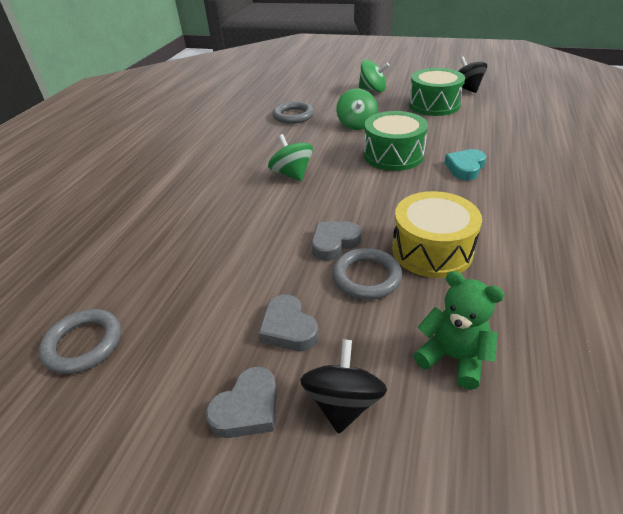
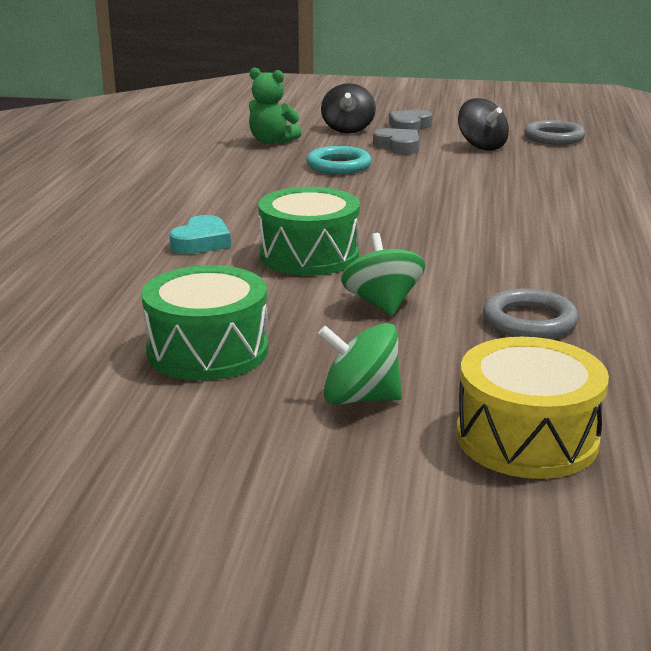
camera: 170 degrees right, 15 degrees down
green spinning top [268,134,313,181] -> none
grey heart [312,222,361,261] -> none
grey ring [332,248,402,300] -> turquoise ring [306,146,372,174]
yellow drum [392,191,482,278] -> yellow drum moved to [456,337,609,479]
black spinning top [458,57,487,93] -> black spinning top moved to [458,98,509,151]

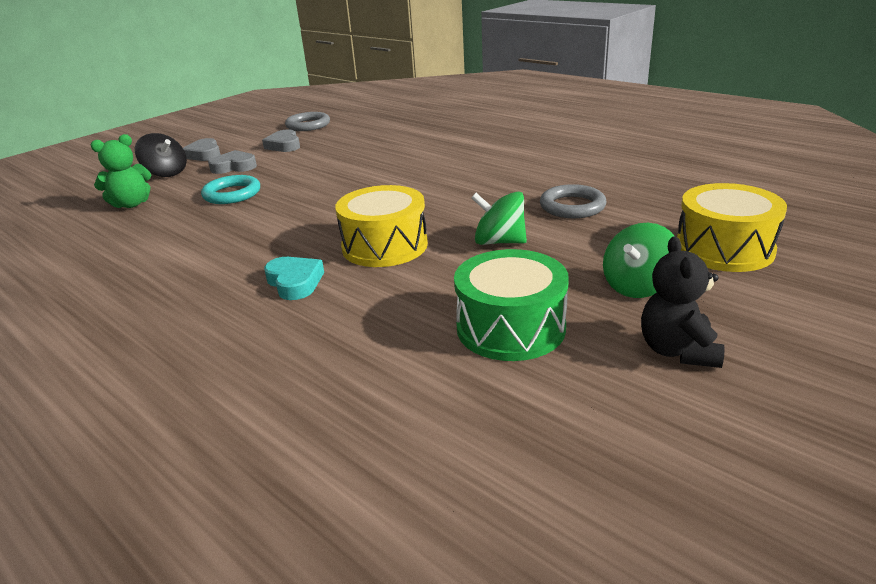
camera: 55 degrees left, 5 degrees up
green drum [258,187,360,276] -> yellow drum [335,185,428,267]
black spinning top [458,98,509,151] -> grey heart [262,129,300,152]
none -> black teddy bear [641,236,725,368]

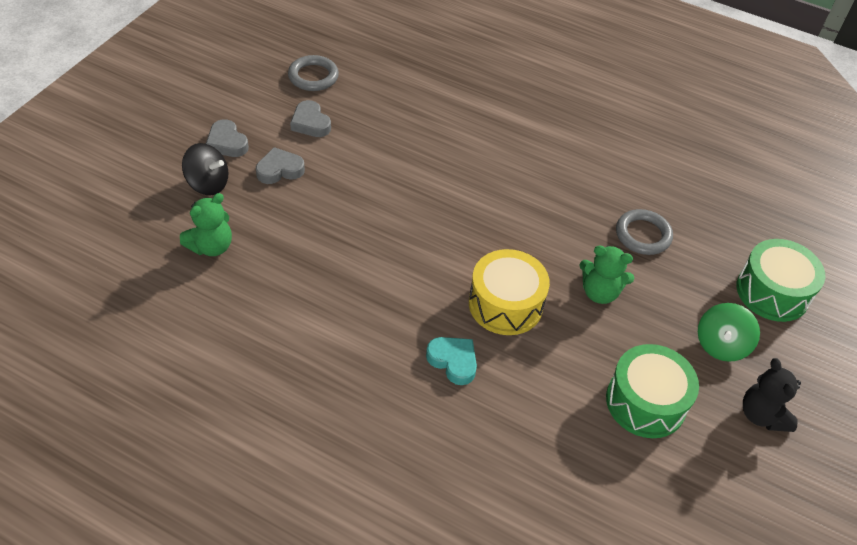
camera: 20 degrees left, 20 degrees up
turquoise ring [201,175,260,204] -> none
green spinning top [471,192,527,245] -> green teddy bear [579,245,634,304]
yellow drum [677,183,787,272] -> green drum [736,239,825,322]

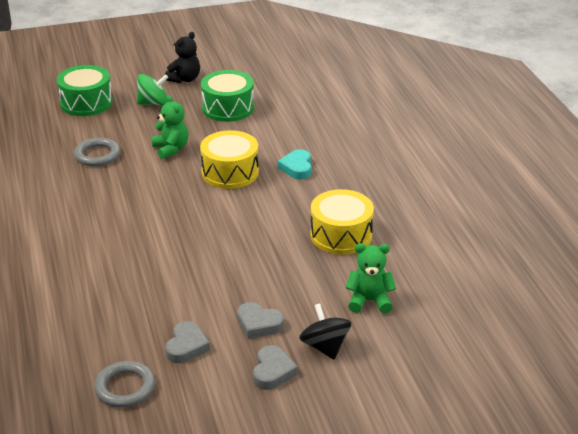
camera: 130 degrees left, 15 degrees down
none -> yellow drum [310,189,374,255]

